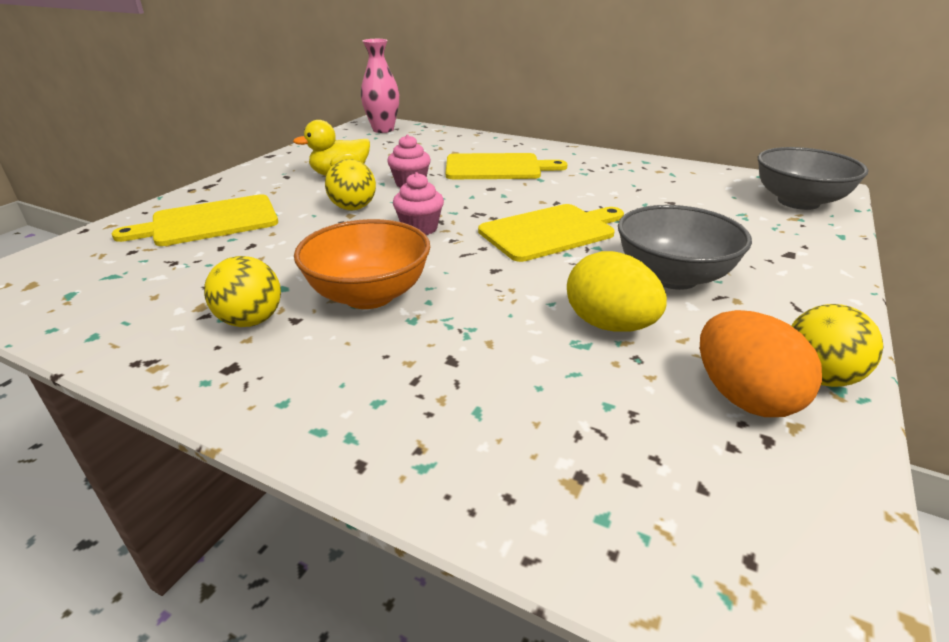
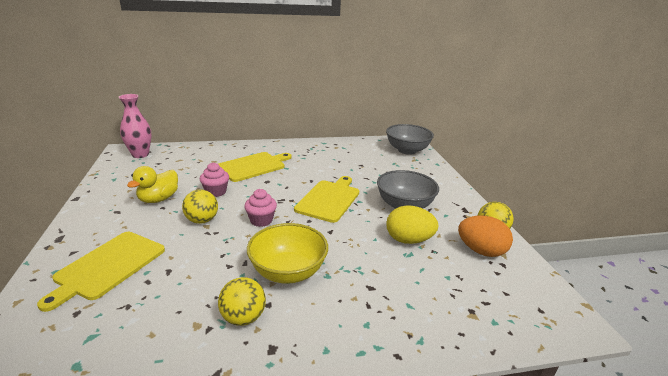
camera: 40 degrees left, 5 degrees down
orange bowl [294,219,430,309] -> yellow bowl [247,223,328,284]

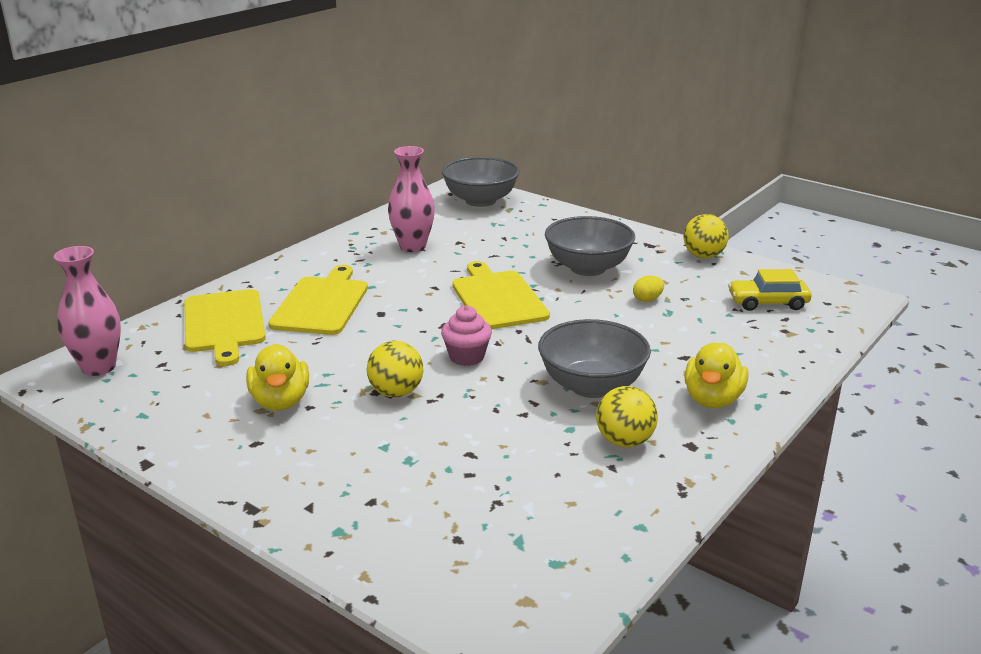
camera: 40 degrees left, 0 degrees up
yellow cutting board [37,232,165,312] -> yellow cutting board moved to [184,289,266,366]
pink cupcake [200,163,229,197] -> none
yellow bowl [247,223,328,284] -> grey bowl [538,319,651,398]
yellow egg [386,205,438,244] -> yellow egg [633,276,664,302], size x0.49
orange egg [458,216,513,257] -> none
none -> pink vase [388,146,435,252]
none -> yellow duck [684,343,748,408]
none -> yellow car [728,269,812,311]

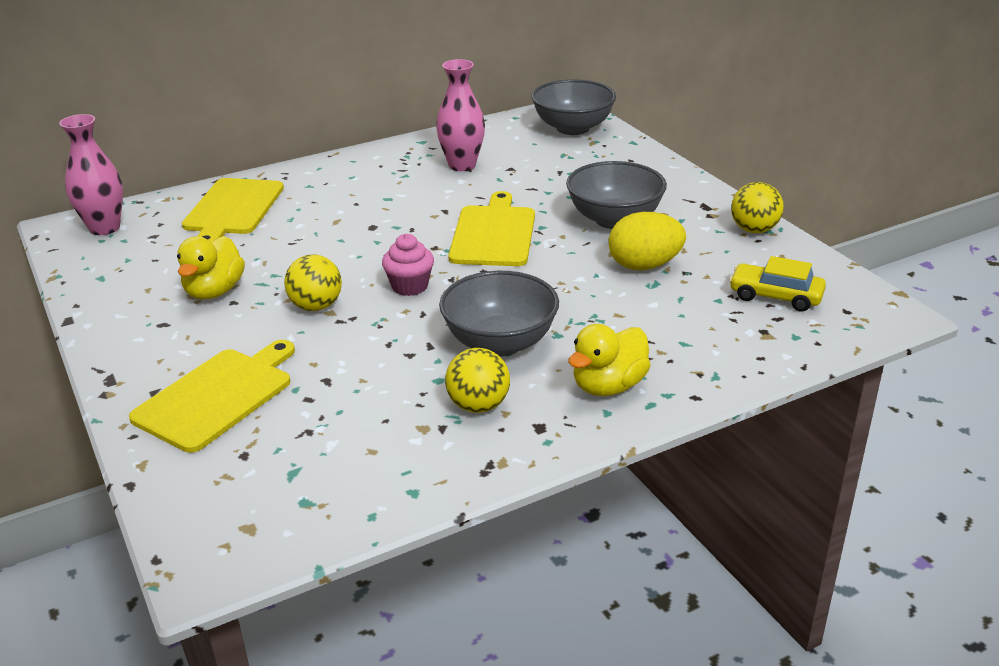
camera: 25 degrees right, 5 degrees up
yellow cutting board [268,265,368,335] -> yellow cutting board moved to [129,340,295,453]
yellow egg [633,276,664,302] -> yellow egg [608,212,686,270], size x2.02

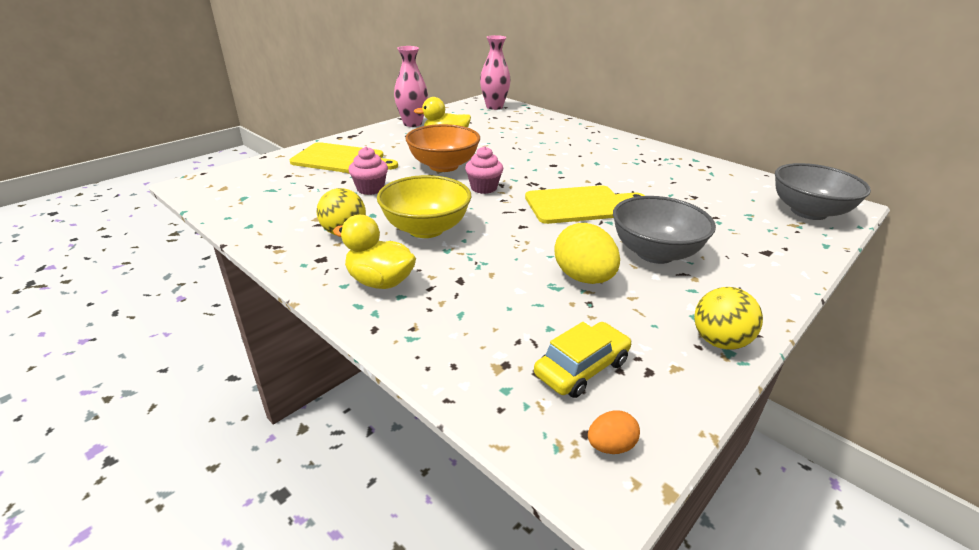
camera: 70 degrees right, 0 degrees up
yellow cutting board [182,178,284,242] -> none
yellow ball [284,255,342,311] -> orange bowl [405,124,480,172]
pink vase [436,59,485,171] -> pink vase moved to [394,46,428,127]
grey bowl [439,271,559,356] -> yellow bowl [377,175,471,238]
yellow car [729,256,826,312] -> yellow car turned 45 degrees clockwise [534,322,632,398]
none -> pink cupcake [348,147,388,195]
none -> orange egg [588,410,640,454]

